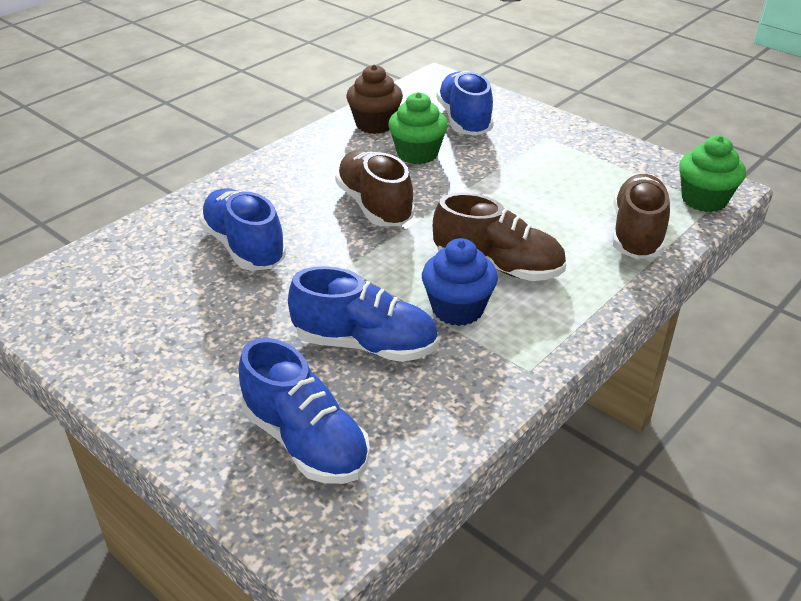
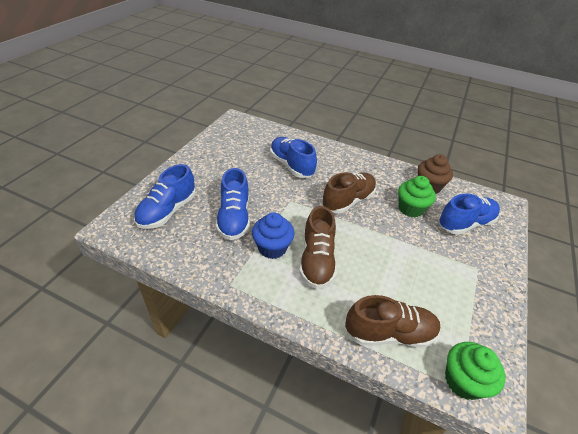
camera: 70 degrees right, 5 degrees up
blue shoe [199,188,287,271] -> blue shoe turned 75 degrees counterclockwise [270,137,317,178]

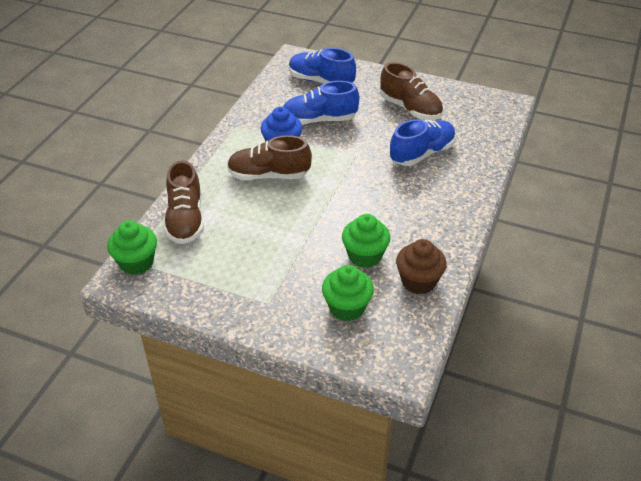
camera: 90 degrees right, 0 degrees up
brown shoe [322,172,376,213] -> brown shoe moved to [380,62,443,120]
blue shoe [438,194,500,235] -> green cupcake [322,265,374,321]

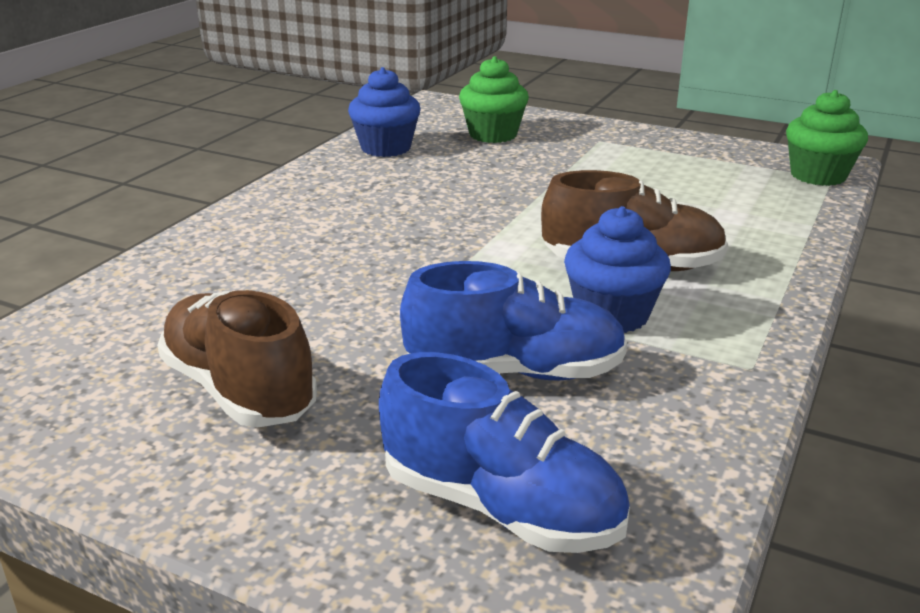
camera: 175 degrees left, 15 degrees down
brown shoe [164,160,204,244] -> none
green cupcake [342,214,391,268] -> none
blue shoe [390,119,456,166] -> none
brown cupcake [396,239,447,294] -> blue cupcake [348,67,420,157]

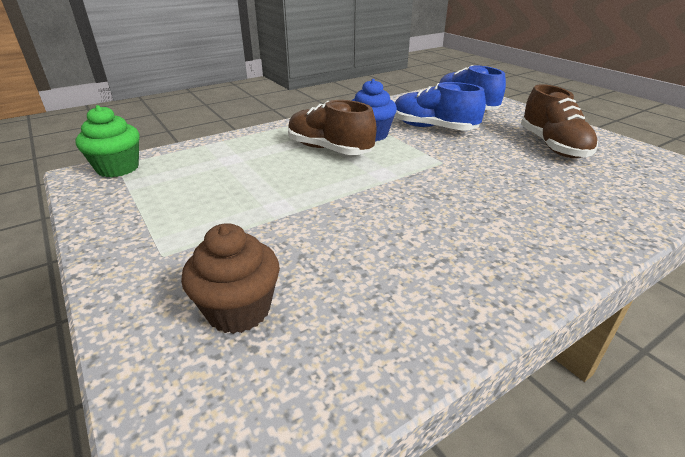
camera: 150 degrees left, 5 degrees up
blue cupcake [348,67,420,157] -> none
green cupcake [459,56,529,143] -> brown cupcake [181,223,280,334]

